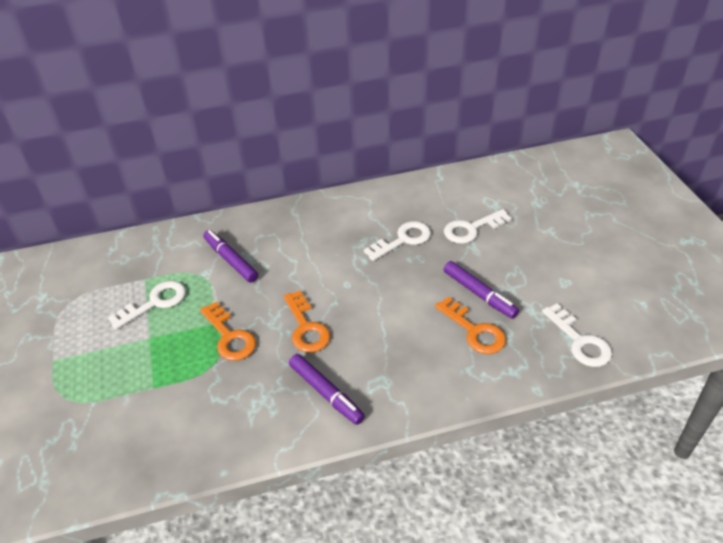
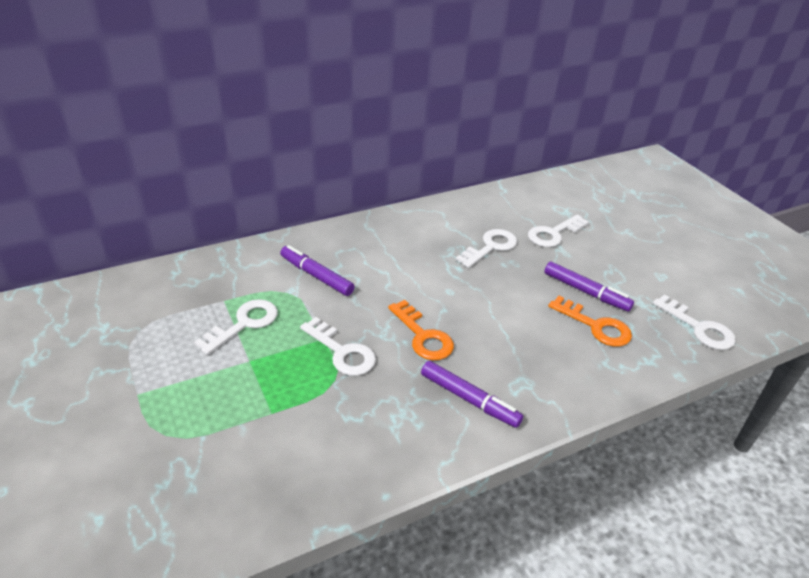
camera: 15 degrees left, 5 degrees down
orange key [200,302,256,361] -> white key [300,317,376,376]

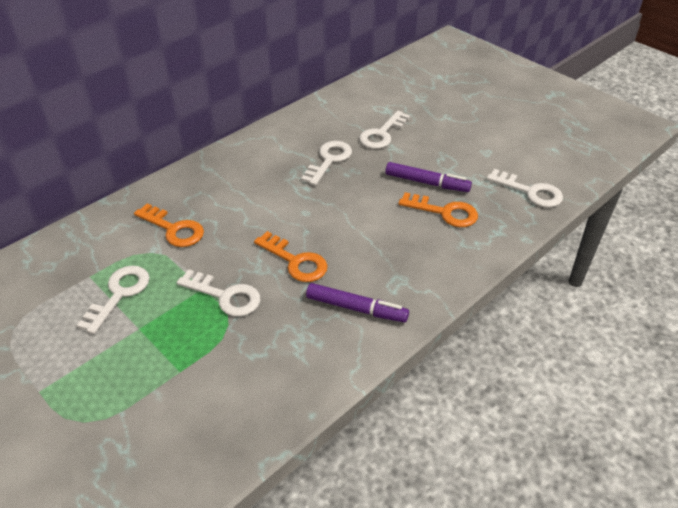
camera: 15 degrees left, 5 degrees up
purple marker [280,245,355,296] -> orange key [134,203,204,247]

